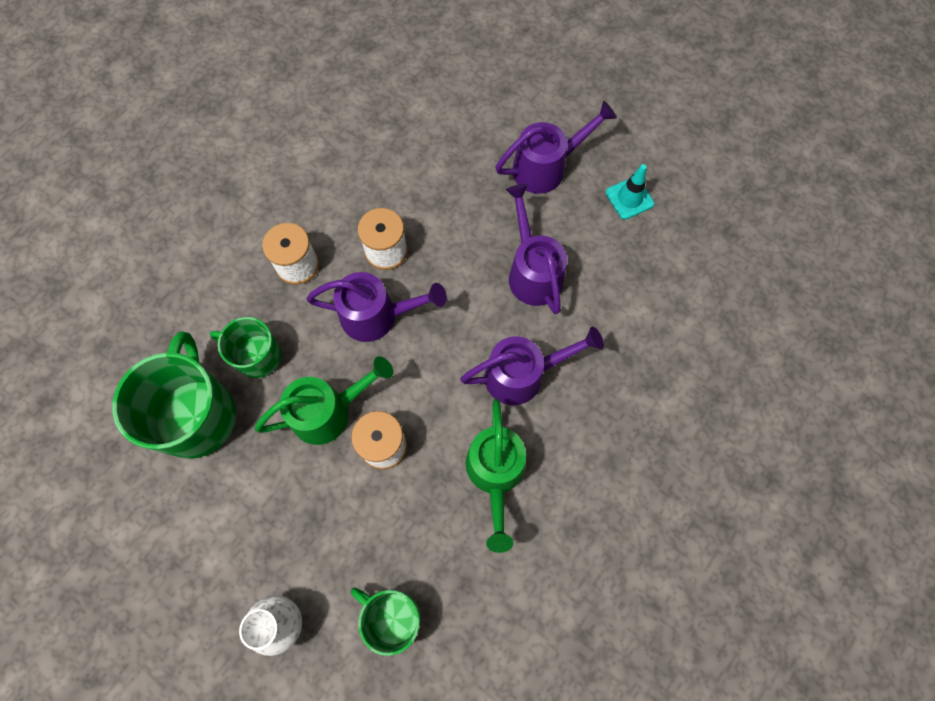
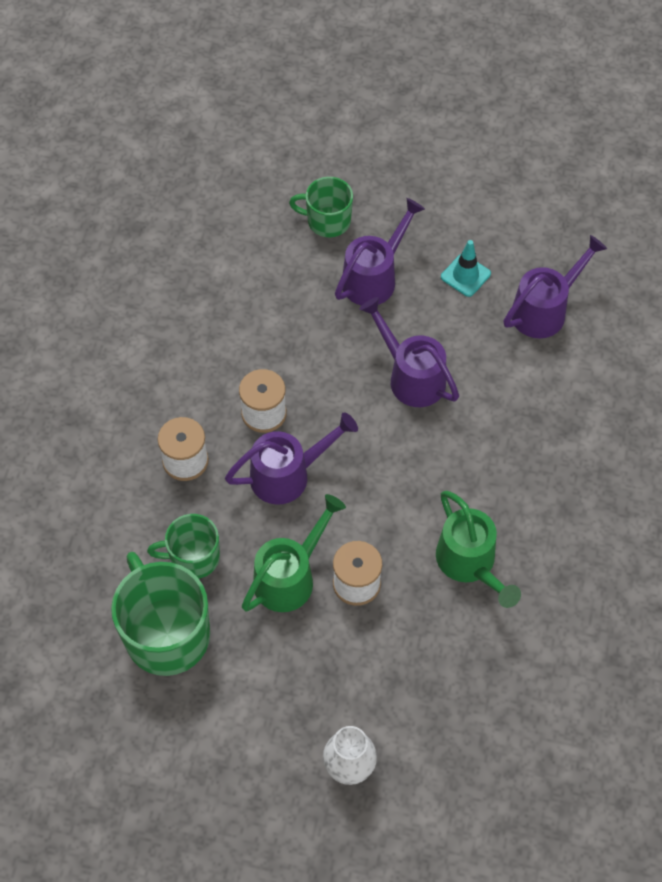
camera: 25 degrees left, 10 degrees down
green mug [351,587,421,656] -> green mug moved to [289,177,353,237]
purple watering can [460,327,604,405] -> purple watering can moved to [503,235,607,339]

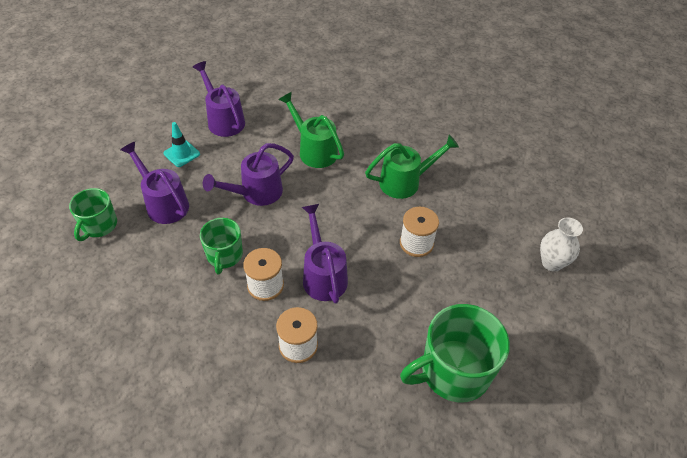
camera: 85 degrees left, 10 degrees down
green mug [147,514,220,578] -> green mug moved to [200,218,243,274]
green watering can [242,494,346,612] -> green watering can moved to [278,92,344,168]

